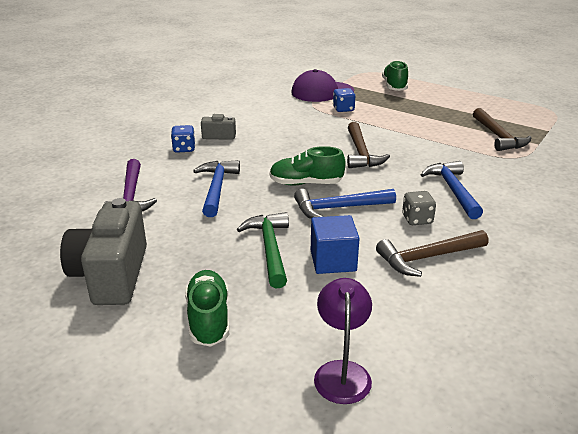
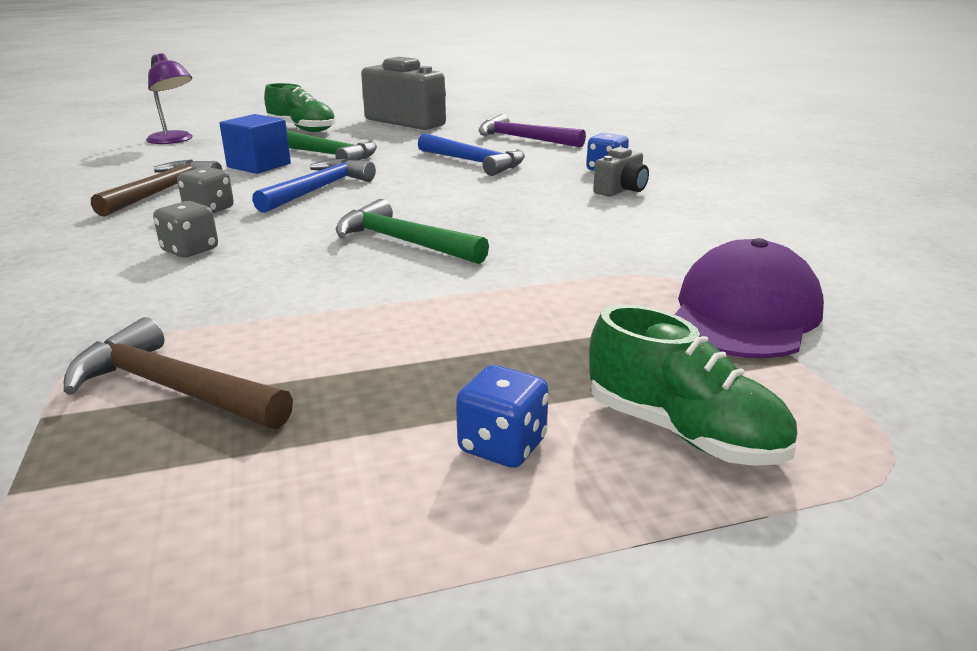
camera: 130 degrees right, 5 degrees down
green shoe [270,146,346,186] -> none
blue dice [333,88,355,112] -> blue dice moved to [456,365,549,468]
brown hammer [347,122,390,168] -> green hammer [336,199,489,264]
blue hammer [421,161,483,219] -> grey dice [153,201,218,258]

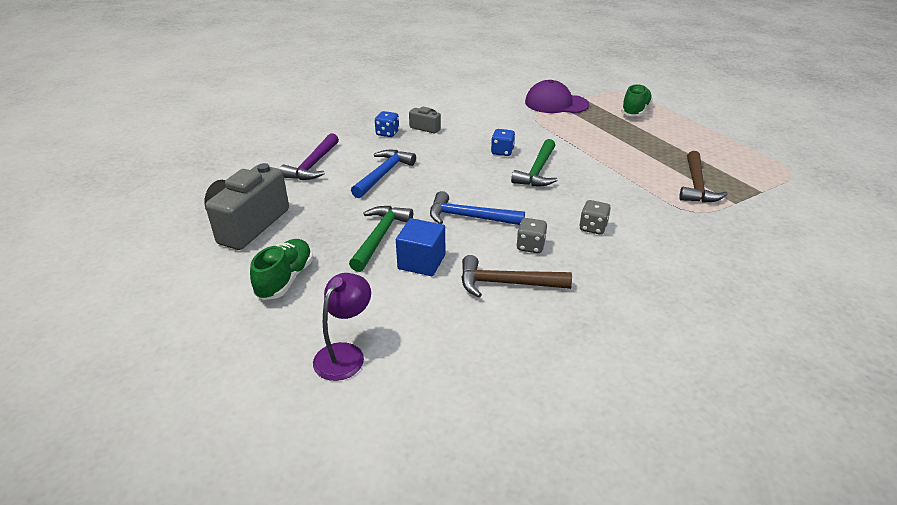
camera: 105 degrees left, 10 degrees up
blue dice [456,365,549,468] -> blue dice moved to [491,129,515,156]

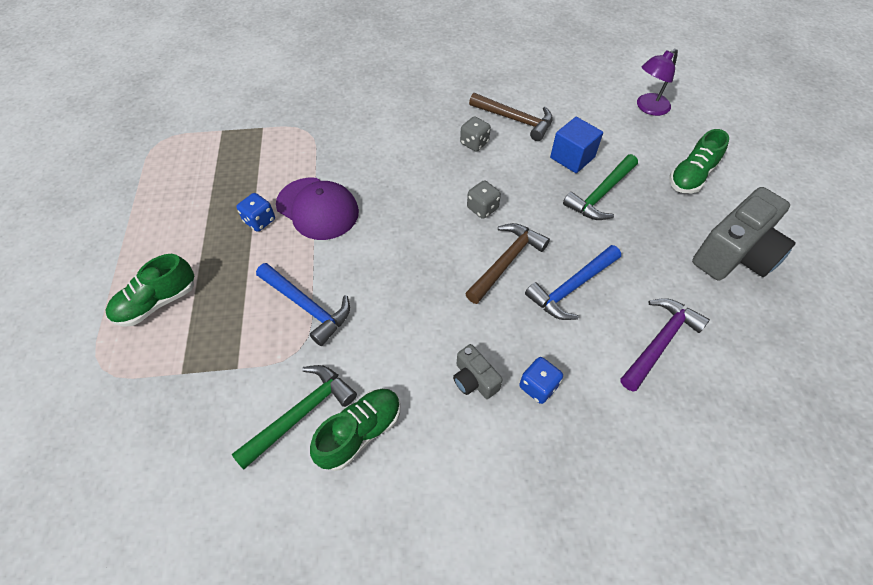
camera: 155 degrees left, 20 degrees up
blue hammer [430,191,525,225] -> blue hammer moved to [256,263,350,346]
blue dice [491,129,515,156] -> blue dice moved to [236,193,275,232]
green hammer [511,139,557,186] -> green hammer moved to [231,365,357,469]
purple cap [525,80,590,113] -> purple cap moved to [276,177,359,240]
grey dice [579,200,611,235] -> grey dice moved to [467,180,501,219]
brown hammer [679,151,728,203] -> brown hammer moved to [465,223,550,304]
none -> green shoe [310,389,400,471]

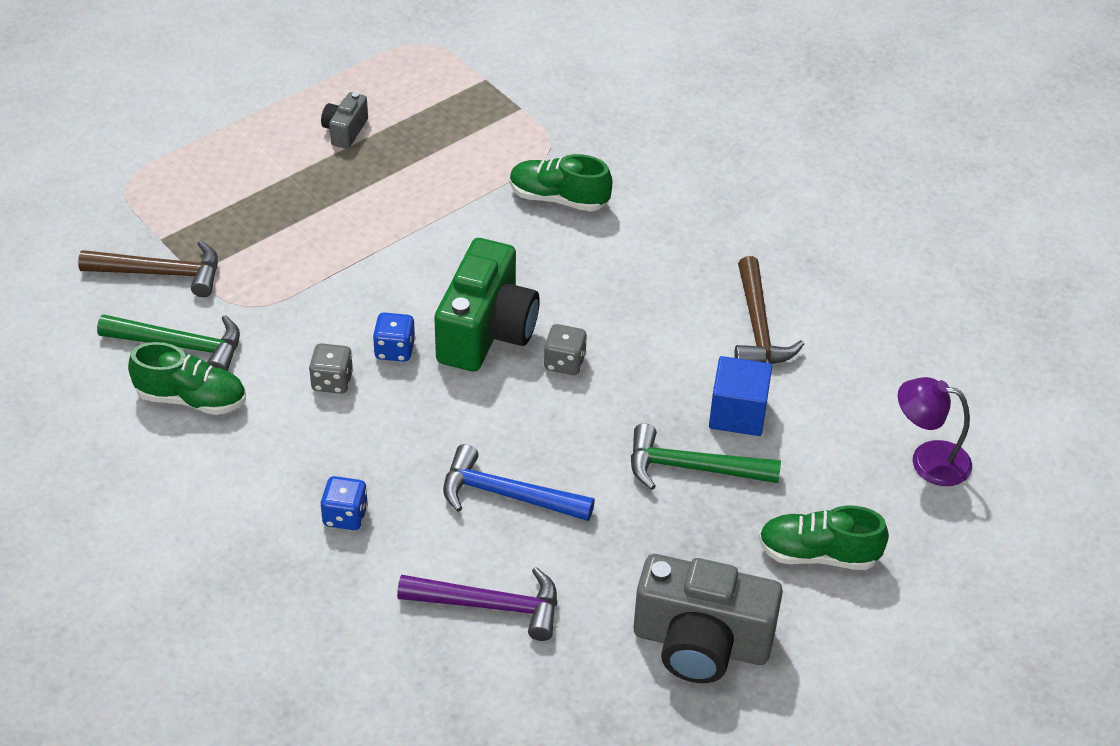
camera: 55 degrees right, 10 degrees down
green shoe [105,254,194,327] -> green shoe moved to [510,154,612,212]
blue dice [236,193,275,232] -> blue dice moved to [373,312,415,362]
blue hammer [256,263,350,346] -> none
purple cap [276,177,359,240] -> none
grey camera [453,344,503,399] -> grey camera moved to [321,92,368,149]
grey dice [460,116,491,152] -> grey dice moved to [309,343,353,394]
brown hammer [465,223,550,304] -> brown hammer moved to [78,241,218,297]
none -> green camera [434,238,540,372]

